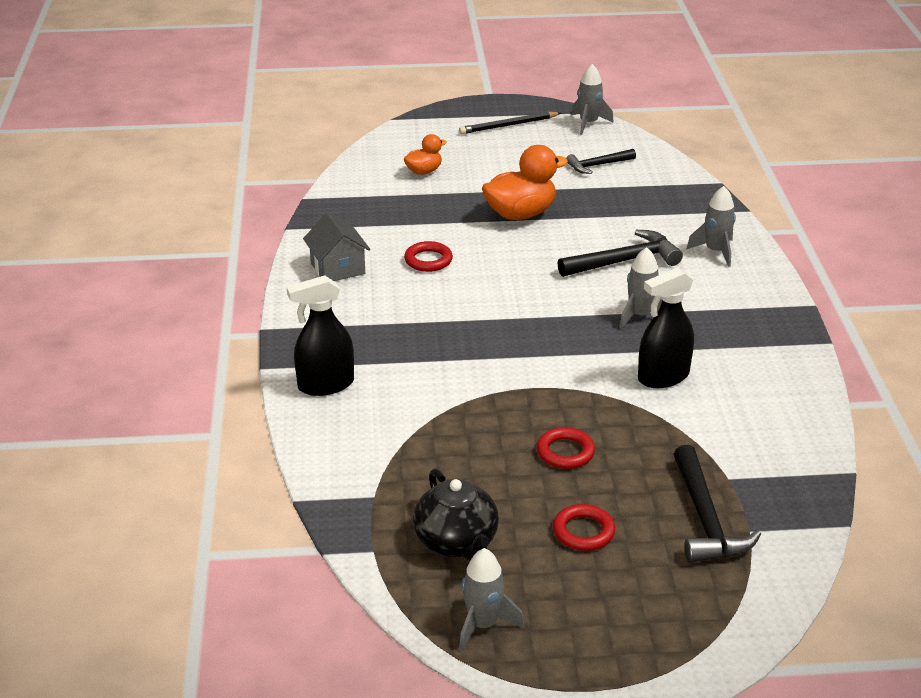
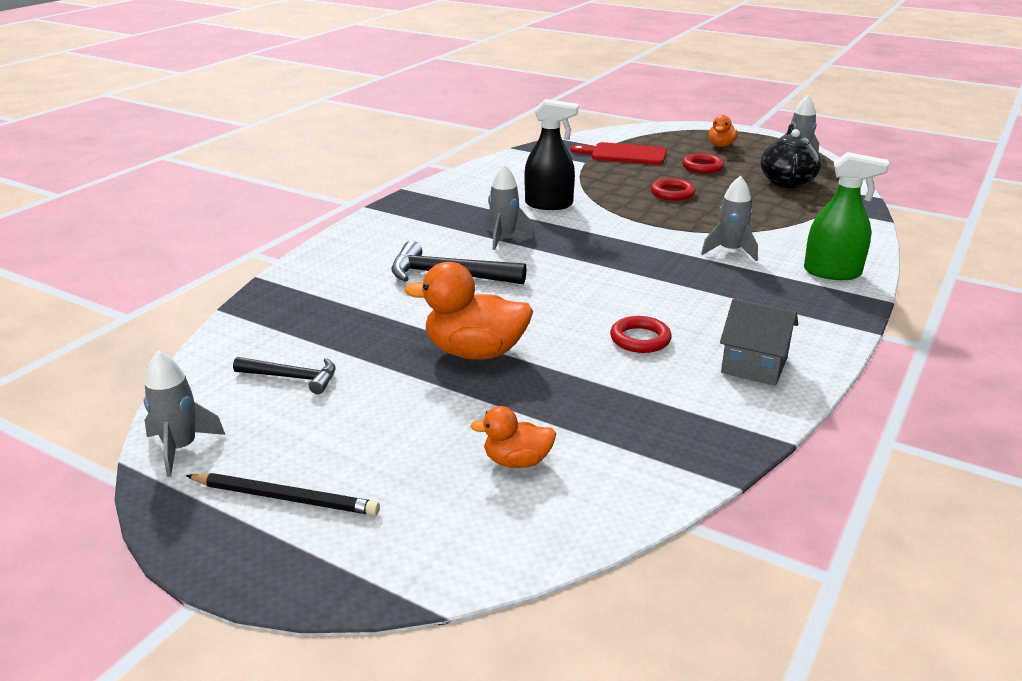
camera: 145 degrees left, 5 degrees down
black spray bottle [287,275,354,396] -> green spray bottle [804,152,889,280]
grey house [303,212,370,281] -> grey house turned 75 degrees counterclockwise [720,299,798,386]
black hammer [673,445,761,563] -> red cutting board [571,142,667,165]
grey rocket [687,186,736,267] -> grey rocket moved to [701,176,758,261]
none -> orange duck [708,115,738,147]

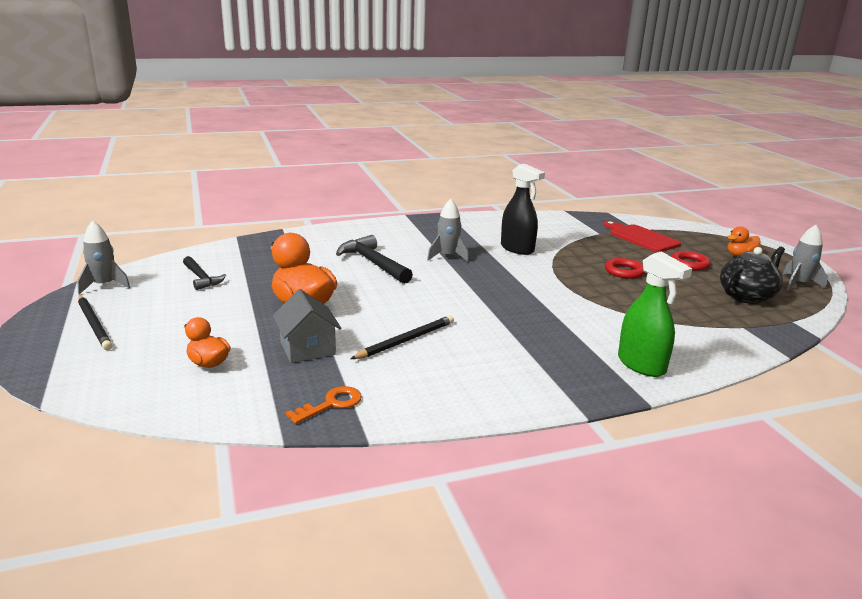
camera: 40 degrees right, 5 degrees down
red ring [610,316,672,353] -> black pencil [350,315,454,359]
grey rocket [701,176,758,261] -> none
grey house [720,299,798,386] -> grey house moved to [273,289,341,363]
none -> orange key [286,386,362,424]

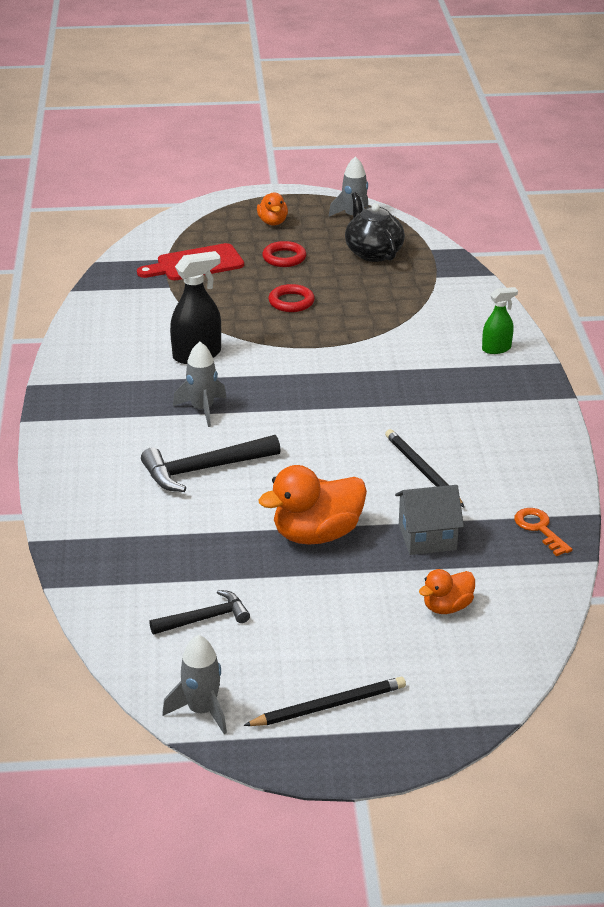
camera: 75 degrees left, 10 degrees up
green spray bottle [618,251,692,377] -> green spray bottle [482,287,518,354], size x0.61

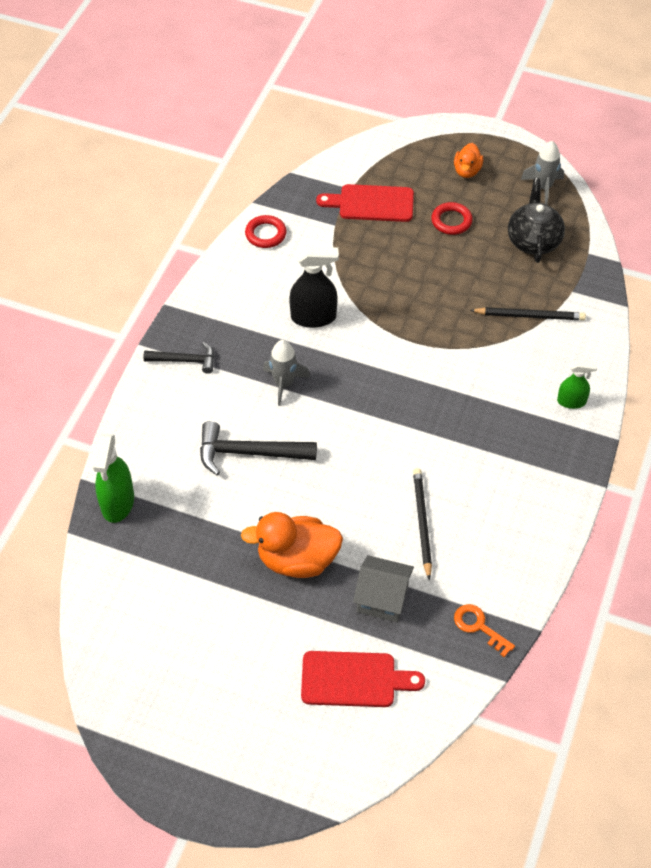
camera: 25 degrees right, 20 degrees up
black hammer [149,590,250,635] -> black hammer moved to [143,342,214,374]
grey rocket [162,635,227,734] -> none
black pencil [243,677,406,726] -> black pencil moved to [470,307,586,320]
red ring [269,284,315,312] -> red ring moved to [245,215,287,248]
orange duck [419,569,475,614] -> red cutting board [301,651,425,707]
orange key [514,508,572,556] -> orange key turned 45 degrees counterclockwise [454,604,515,657]
none -> green spray bottle [92,433,134,523]

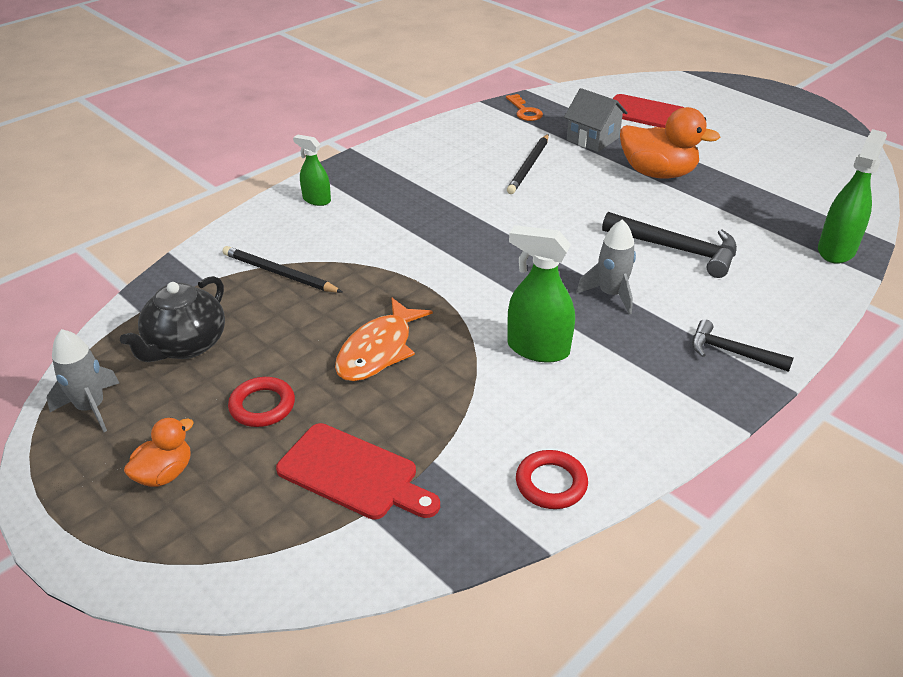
camera: 155 degrees left, 15 degrees down
black spray bottle [289,246,339,328] -> green spray bottle [507,225,575,362]
none -> orange fish [335,297,433,381]

